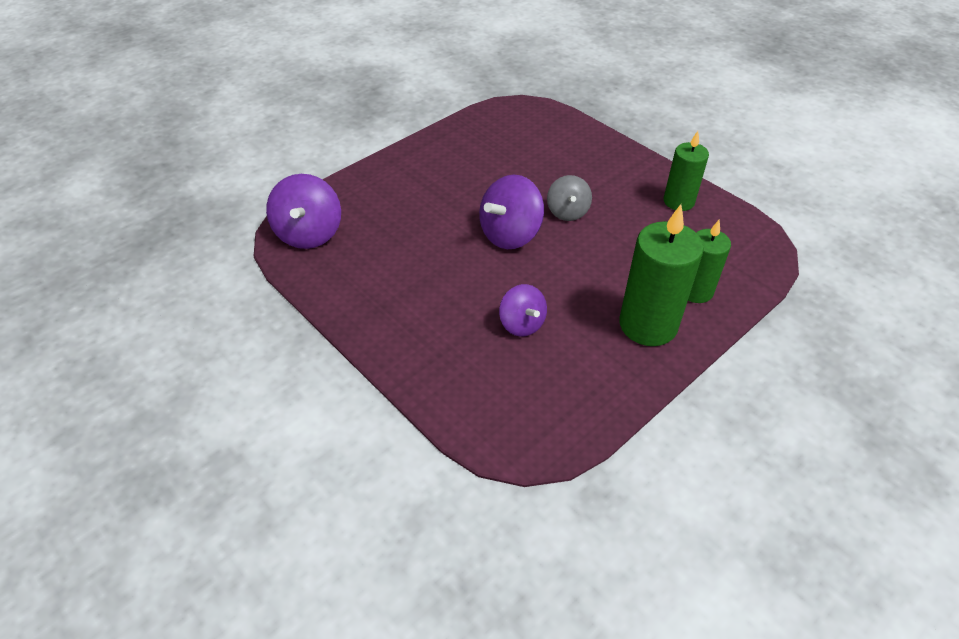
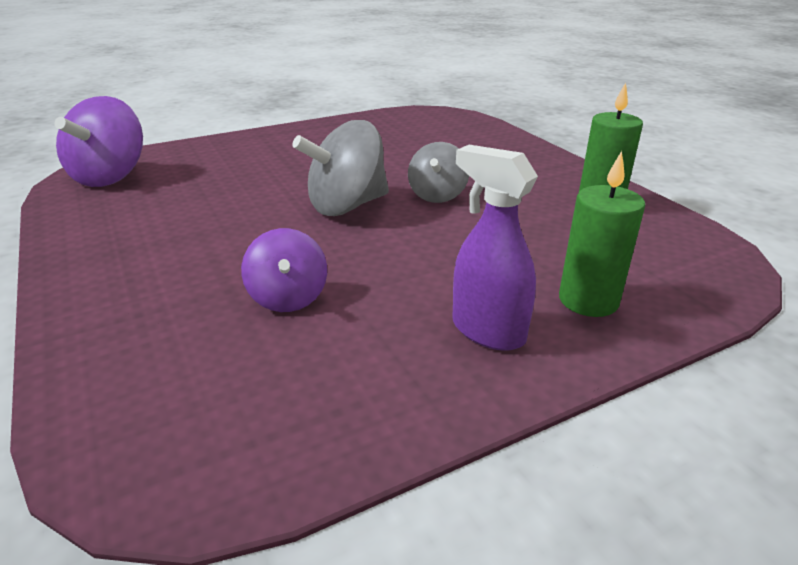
camera: 15 degrees right, 15 degrees down
purple spinning top [479,175,544,249] -> grey spinning top [292,120,389,216]
green candle [619,204,704,346] -> purple spray bottle [452,145,538,351]

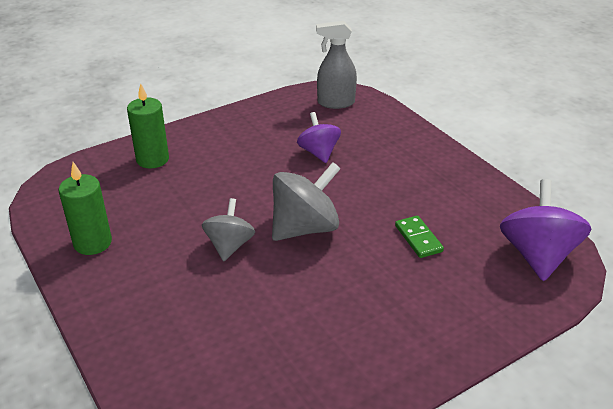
camera: 175 degrees right, 5 degrees up
purple spray bottle [452,145,538,351] -> none
none -> grey spray bottle [316,21,357,109]
none -> green domino [395,216,444,258]

